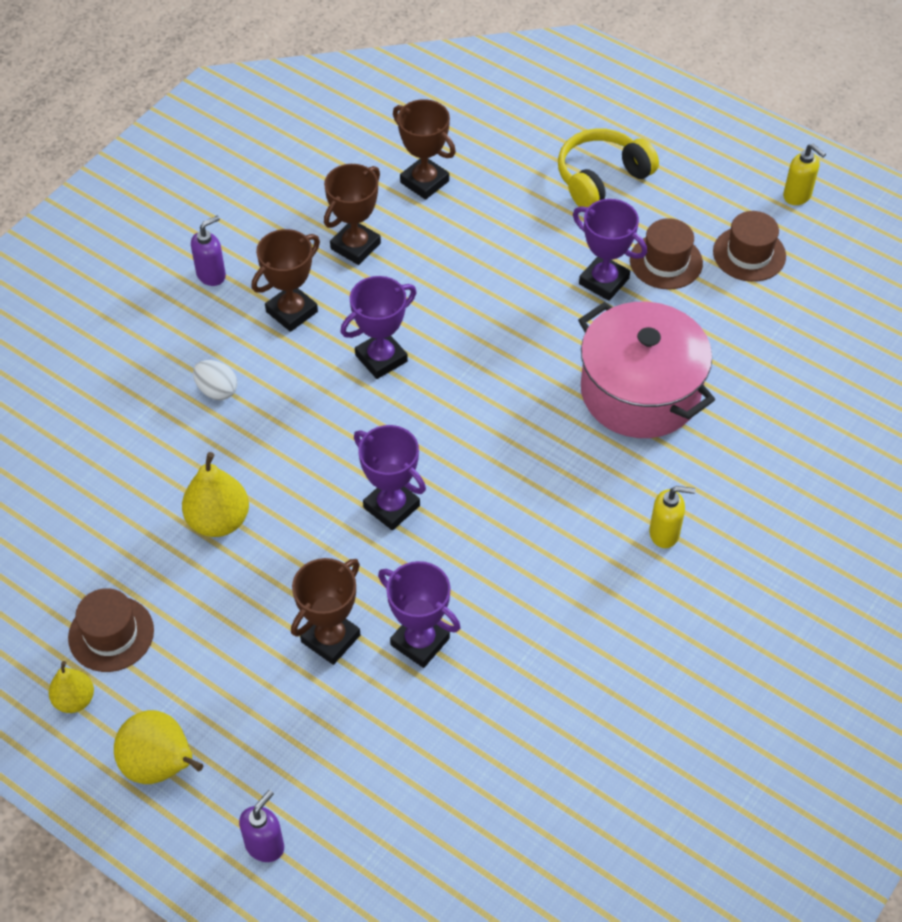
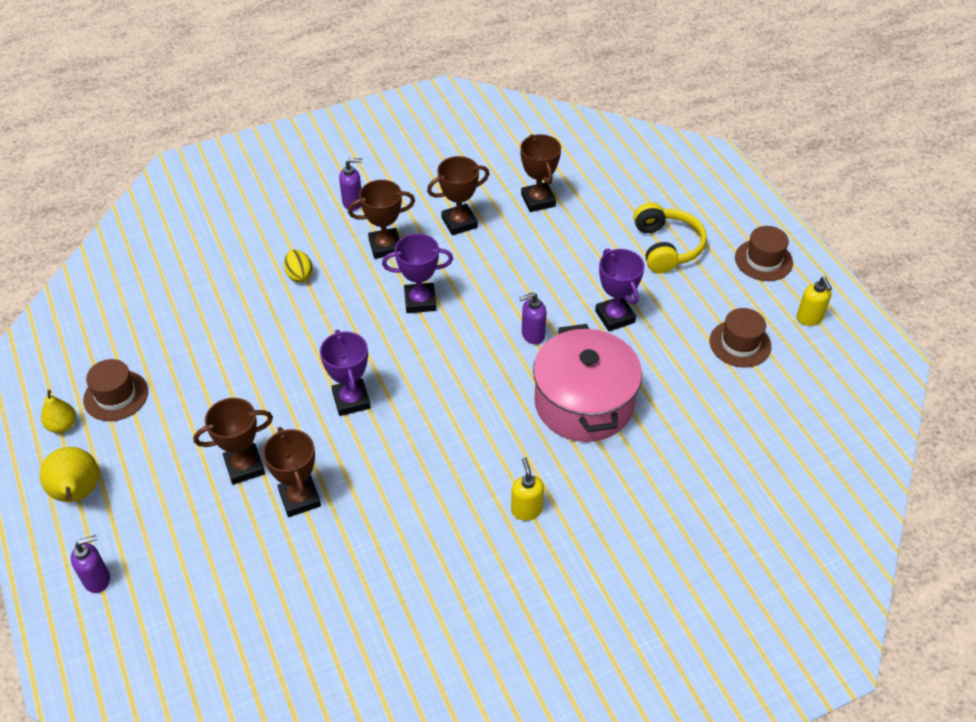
camera: 30 degrees right, 5 degrees down
yellow pear [182,452,249,537] -> none
white egg [193,360,237,400] -> yellow egg [284,250,313,282]
purple trophy [378,561,460,668] -> brown trophy [263,427,321,517]
yellow headphones [558,129,659,207] -> yellow headphones turned 90 degrees clockwise [634,202,707,273]
brown hat [630,218,703,290] -> brown hat moved to [735,226,793,281]
yellow soap dispenser [649,486,696,548] -> yellow soap dispenser turned 135 degrees counterclockwise [511,457,544,521]
none -> purple soap dispenser [519,292,547,344]

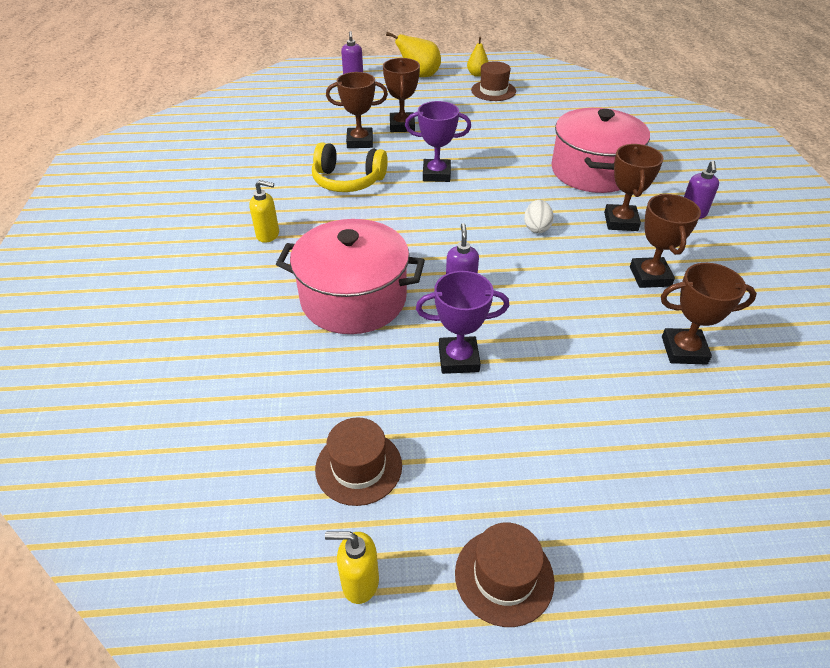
camera: 110 degrees right, 5 degrees down
yellow egg [284,250,313,282] -> pink pot [551,108,650,193]
purple trophy [382,234,453,313] -> white egg [524,200,554,233]
yellow headphones [634,202,707,273] -> yellow headphones moved to [312,142,388,192]

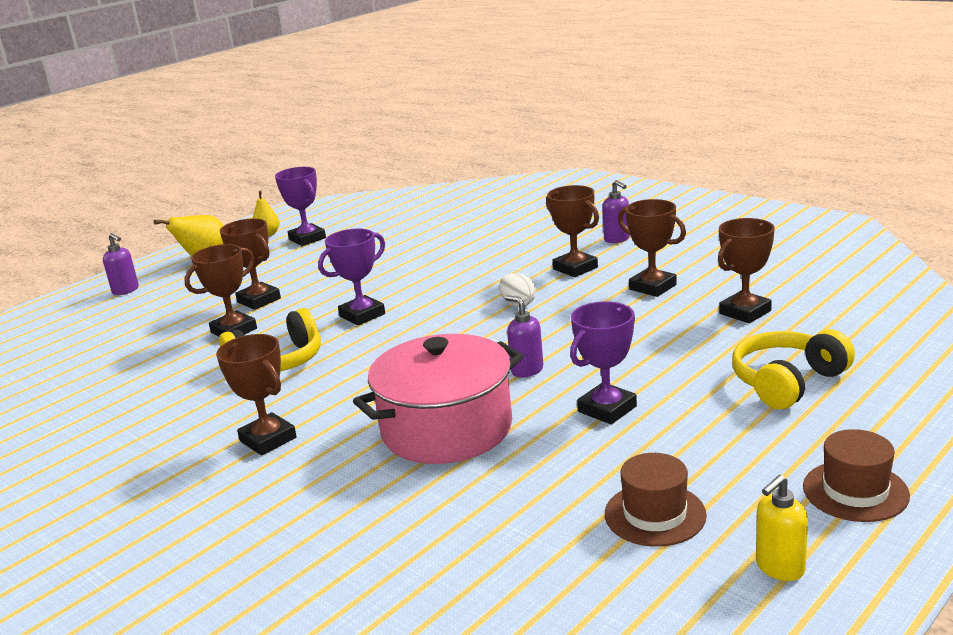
camera: 40 degrees left, 20 degrees down
yellow soap dispenser [249,180,279,243] -> brown trophy [216,334,297,456]
brown hat [471,61,516,101] -> purple trophy [275,167,326,246]
pink pot [551,108,650,193] -> none
none -> yellow headphones [732,329,855,409]

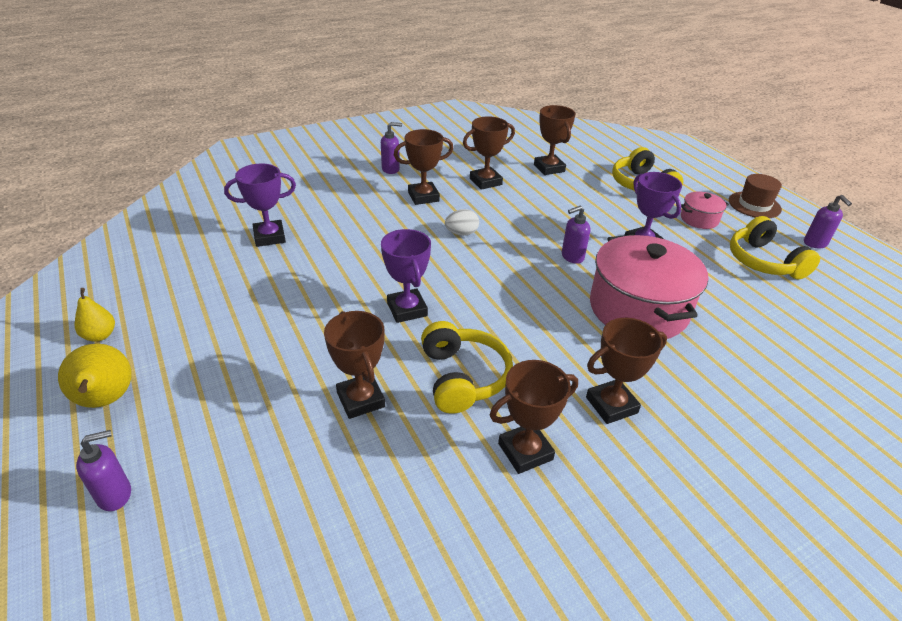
camera: 75 degrees left, 15 degrees up
brown trophy [220,218,281,310] -> brown trophy moved to [489,360,578,474]
purple trophy [275,167,326,246] -> purple trophy moved to [224,163,296,247]
brown hat [605,453,707,547] -> yellow headphones [730,216,820,280]
yellow soap dispenser [756,475,808,581] -> purple soap dispenser [804,195,852,248]
none -> pink pot [681,192,729,229]

